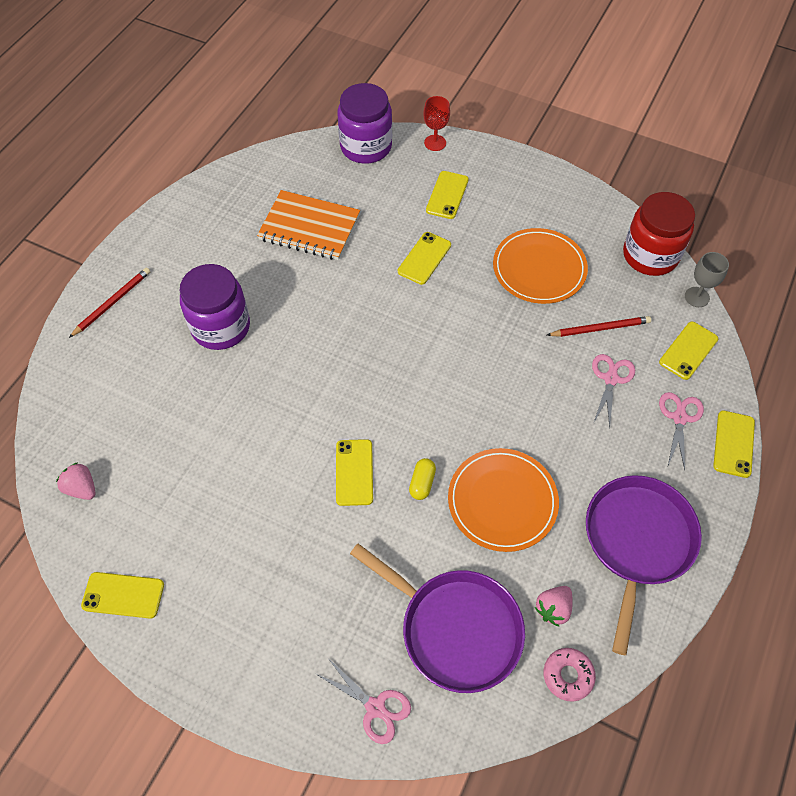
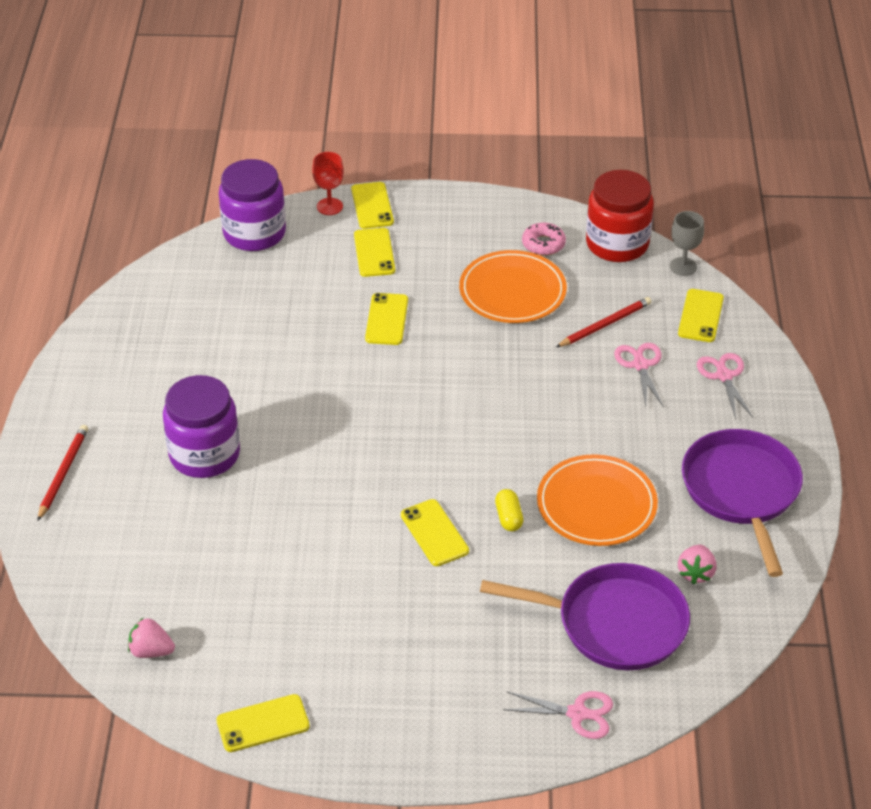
camera: 25 degrees left, 15 degrees down
orange notebook [257,190,360,260] -> none
pink donut [544,648,596,702] -> pink donut moved to [522,222,566,256]
yellow phone [713,410,755,478] -> yellow phone moved to [351,182,394,229]

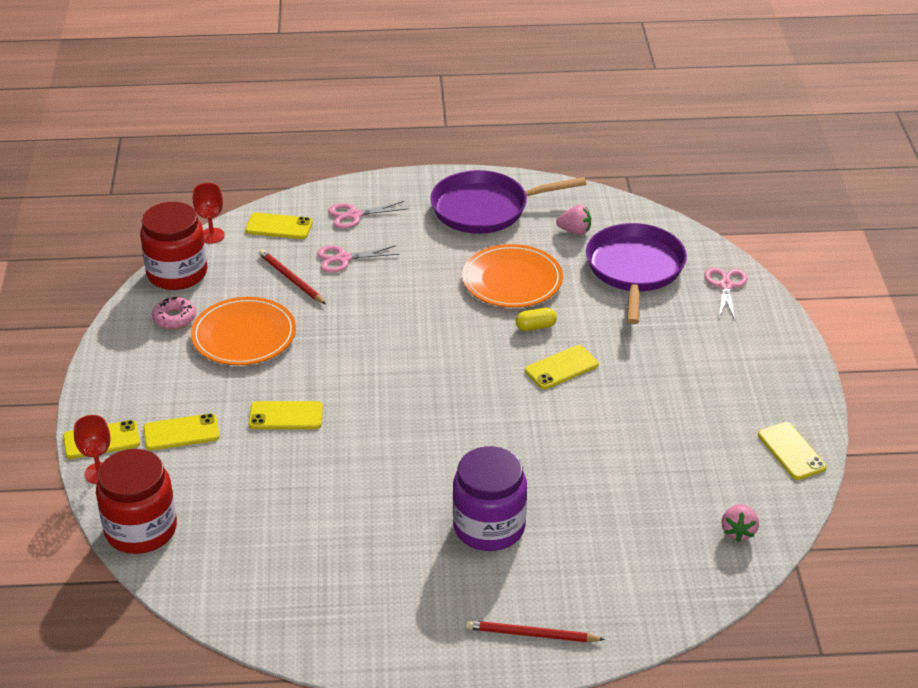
camera: 95 degrees left, 5 degrees down
purple jar [219,159,286,251] -> red jar [96,449,177,554]
grey goblet [670,211,704,276] -> red goblet [193,183,225,244]

